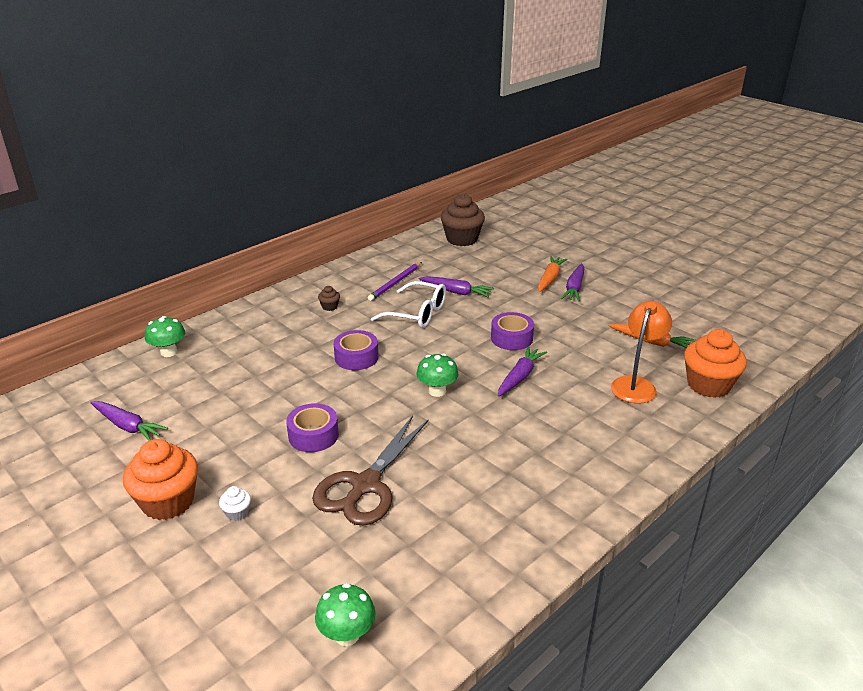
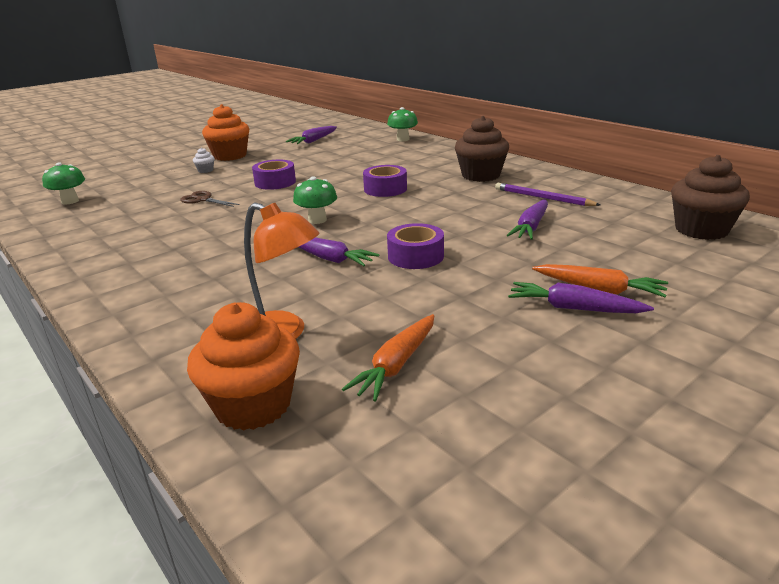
camera: 95 degrees right, 5 degrees down
brown scissors [312,416,429,526] -> brown scissors [180,191,240,207], size x0.50
brown cupcake [318,286,340,311] -> brown cupcake [455,116,509,182], size x2.32
white glasses [371,281,446,328] -> none

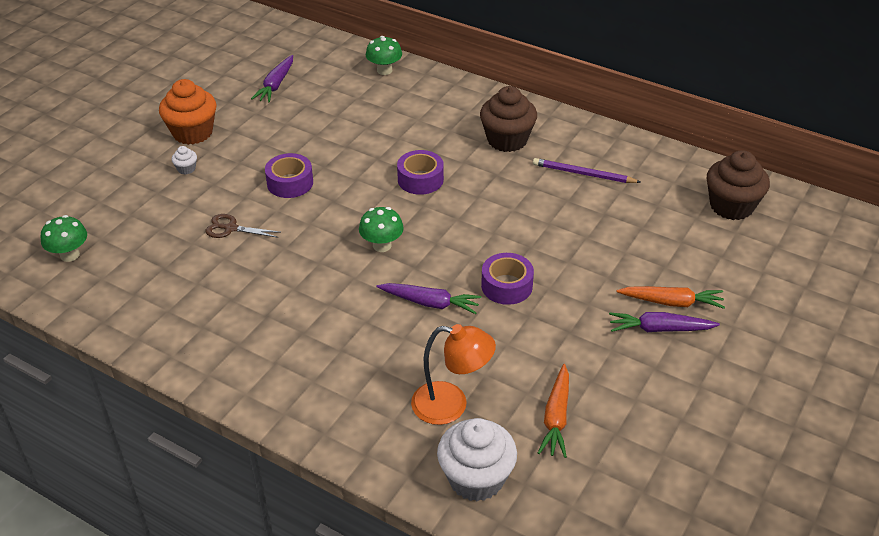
camera: 20 degrees left, 15 degrees up
orange cupcake [187,302,300,431] -> white cupcake [437,418,517,502]
purple carrot [507,199,548,240] -> none

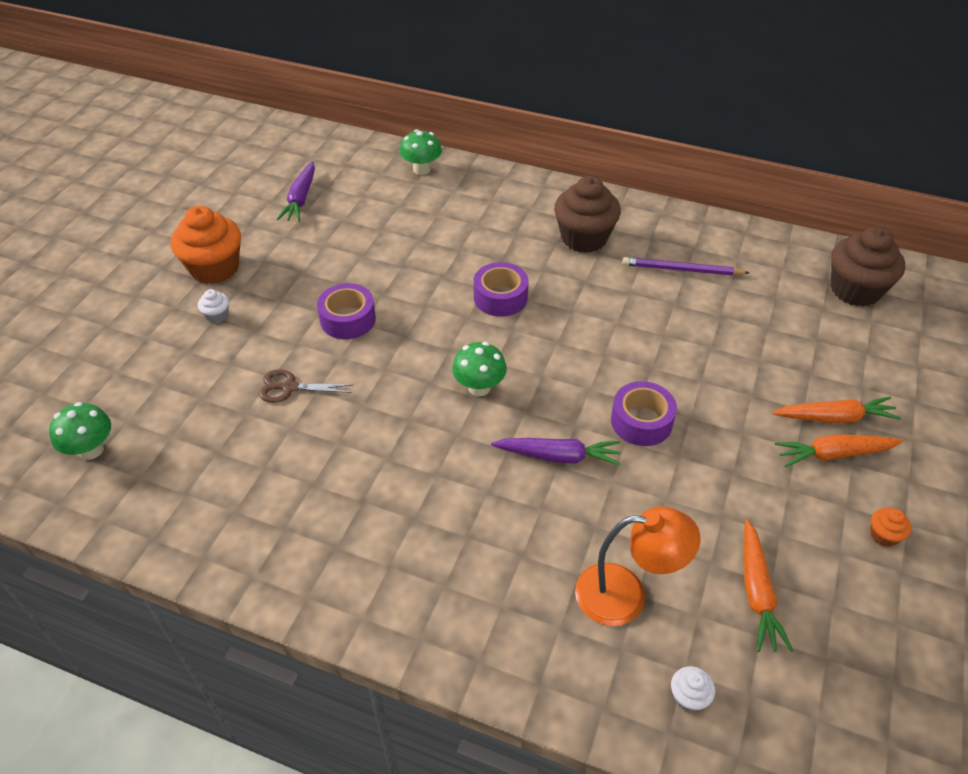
camera: 10 degrees left, 5 degrees up
white cupcake [437,418,517,502] -> white cupcake [671,666,715,712], size x0.43
purple carrot [609,312,720,332] -> orange carrot [775,434,904,467]
none -> orange cupcake [870,508,912,547]

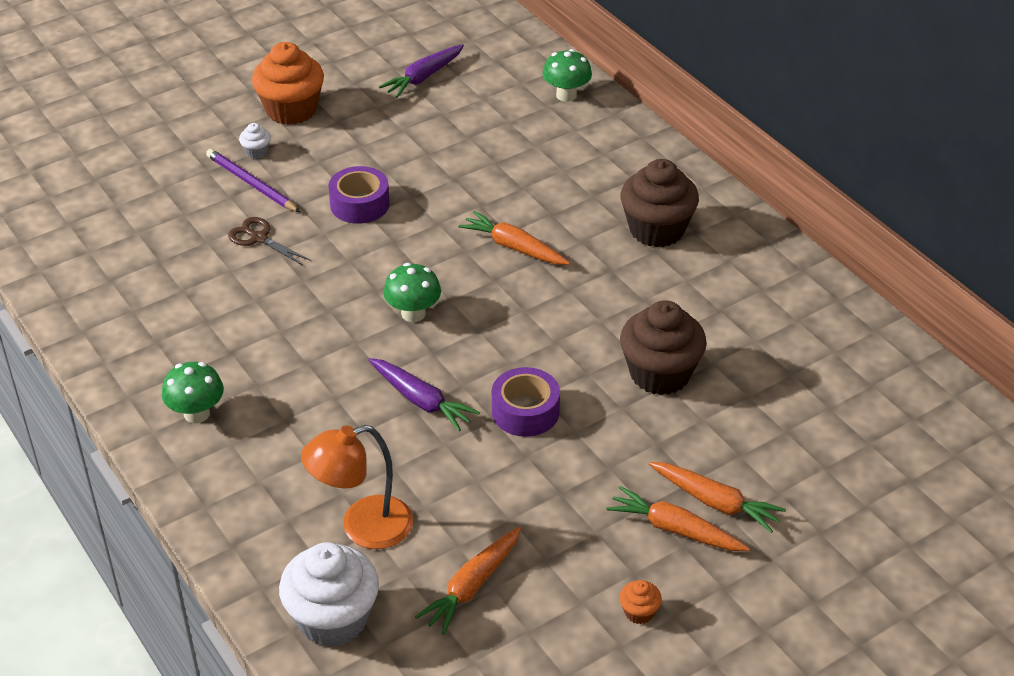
camera: 35 degrees right, 5 degrees down
green mushroom [49,402,111,460] -> green mushroom moved to [162,362,224,423]
purple tape [474,262,528,317] -> orange carrot [458,211,570,265]
orange lamp [575,506,700,626] -> orange lamp turned 120 degrees clockwise [301,425,413,549]
purple pencil [622,257,749,276] -> purple pencil moved to [206,149,300,212]
white cupcake [671,666,715,712] -> white cupcake [279,542,379,647], size x2.32
brown cupcake [831,227,905,307] -> brown cupcake moved to [620,300,707,395]

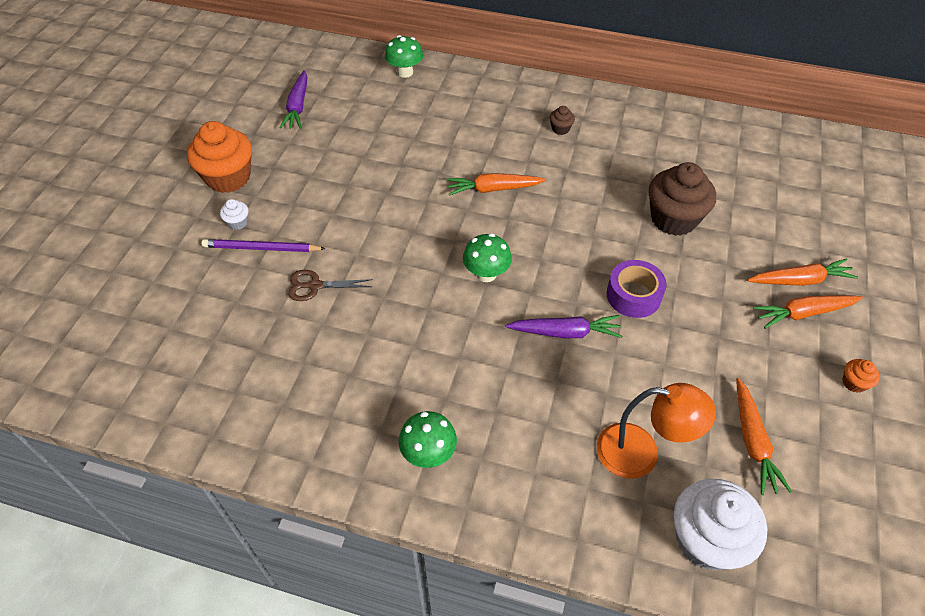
camera: 40 degrees left, 10 degrees up
orange lamp [301,425,413,549] -> orange lamp turned 105 degrees counterclockwise [597,383,716,479]
purple tape [328,166,390,224] -> none
brown cupcake [620,159,699,247] -> brown cupcake [550,106,575,135], size x0.43

